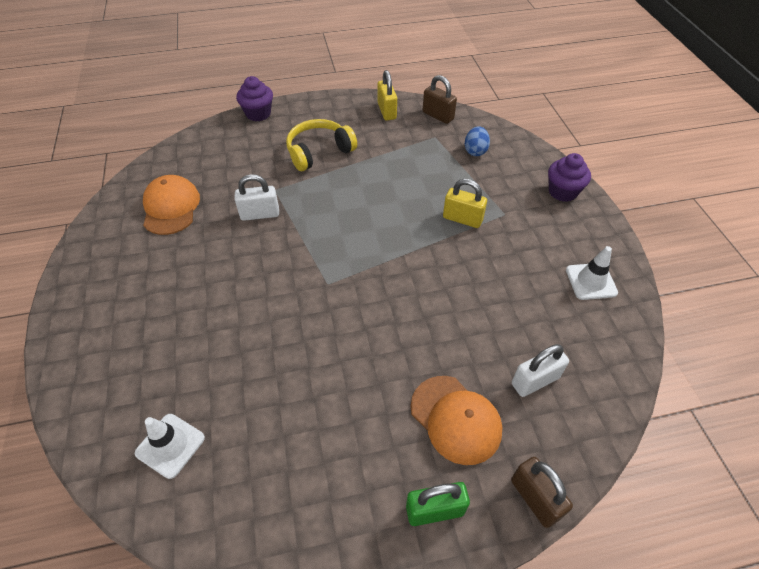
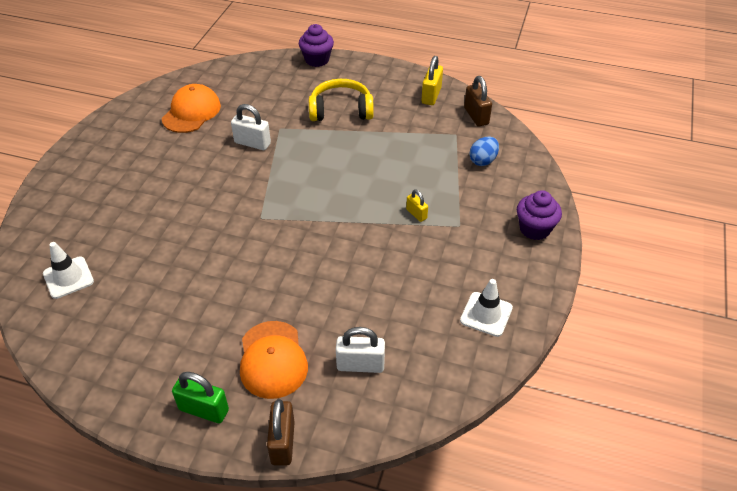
camera: 30 degrees right, 5 degrees down
yellow padlock [443,179,487,228] -> yellow padlock [406,189,428,222], size x0.61

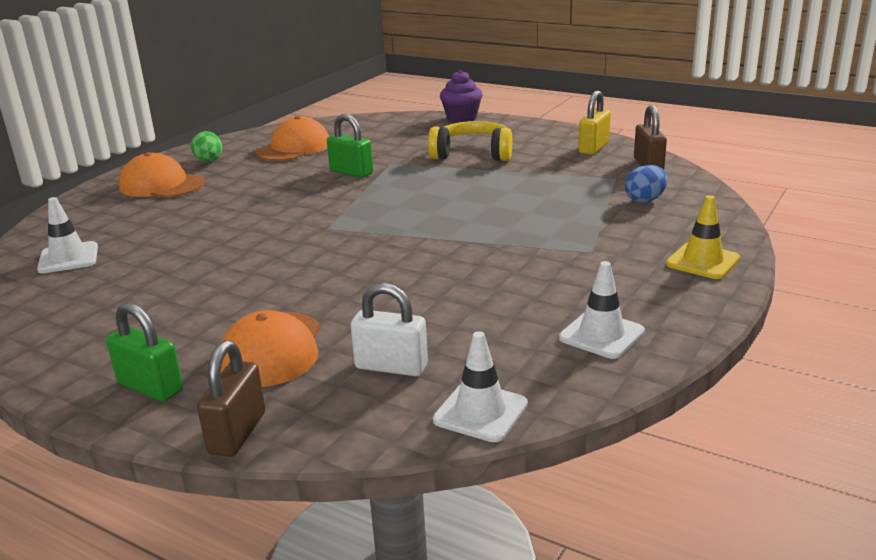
camera: 15 degrees right, 20 degrees down
white padlock [231,104,271,150] -> green padlock [327,114,373,178]
yellow padlock [406,189,428,222] -> none
purple cupcake [517,190,562,240] -> yellow traffic cone [666,195,740,279]
none -> orange cap [119,152,205,198]
none -> green egg [191,131,222,162]
none -> white traffic cone [433,331,528,442]

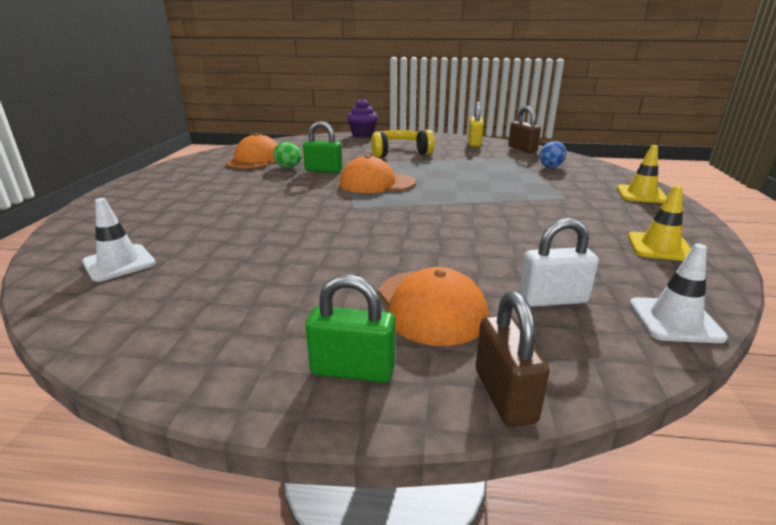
camera: 25 degrees left, 0 degrees up
orange cap [119,152,205,198] -> orange cap moved to [340,155,416,193]
green egg [191,131,222,162] -> green egg moved to [273,142,302,168]
white traffic cone [559,261,645,359] -> yellow traffic cone [628,185,691,261]

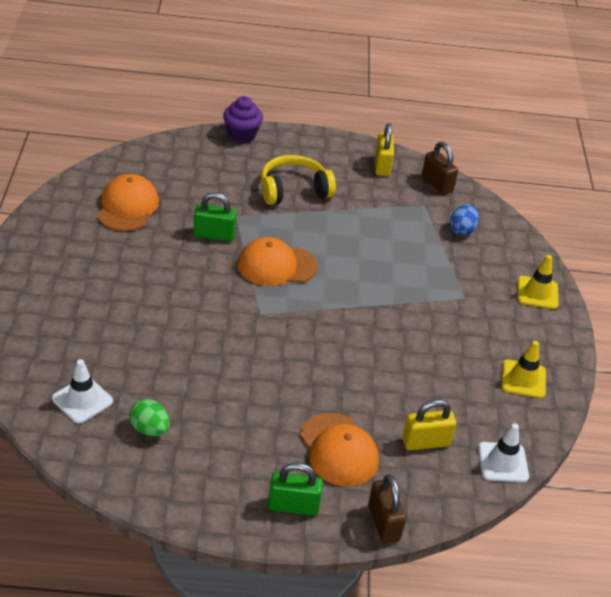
camera: 10 degrees left, 15 degrees up
green egg [273,142,302,168] -> green egg moved to [129,399,170,436]
white padlock [519,218,599,307] -> yellow padlock [402,399,456,450]

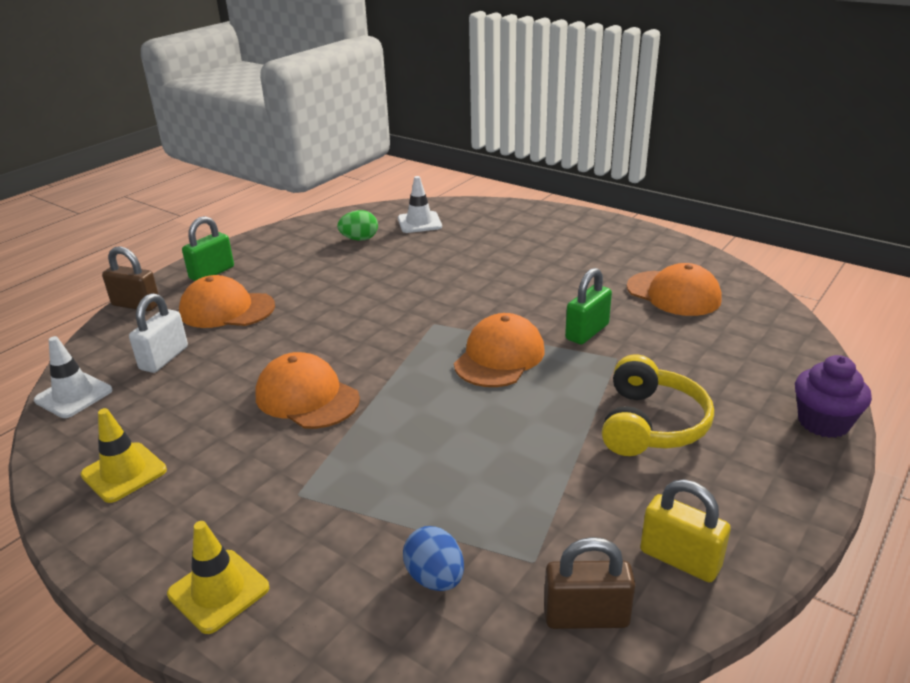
camera: 130 degrees right, 10 degrees down
yellow padlock [402,399,456,450] -> white padlock [129,293,188,373]
none -> orange cap [255,352,360,429]

